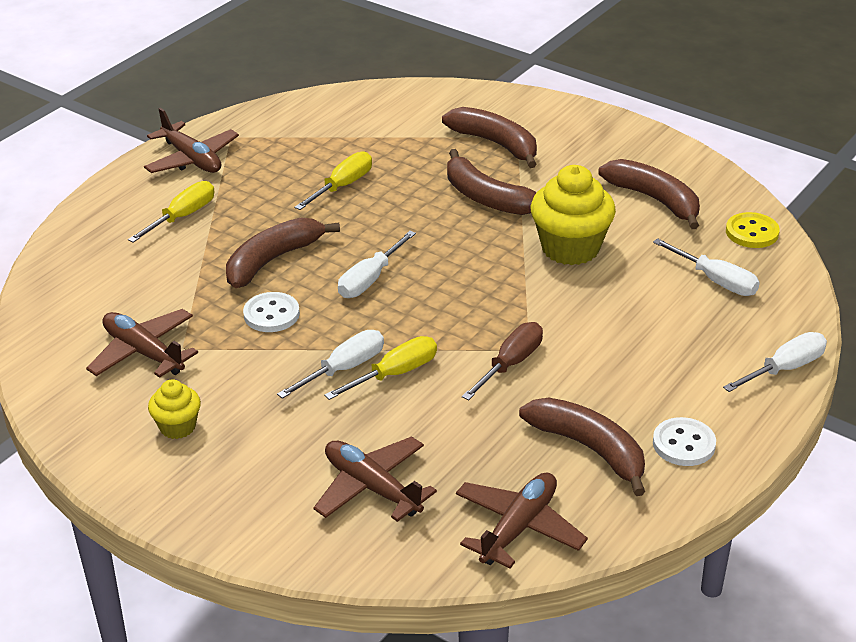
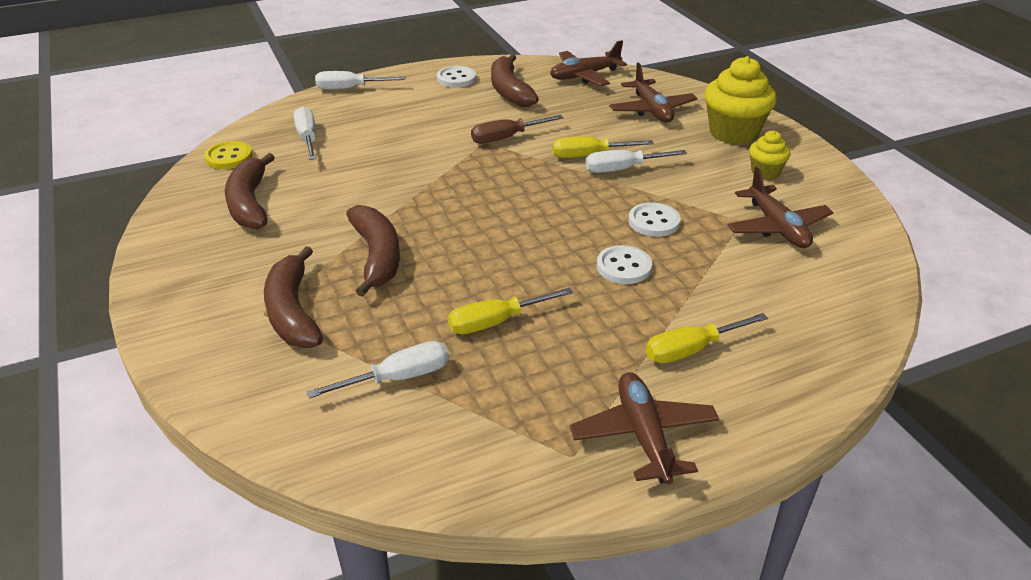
camera: 150 degrees left, 0 degrees up
brown banana [226,218,340,288] -> white button [597,245,652,284]
white screwdriver [338,231,416,298] -> white screwdriver moved to [306,341,449,399]
yellow cupcake [531,165,616,265] -> yellow cupcake moved to [704,56,777,145]

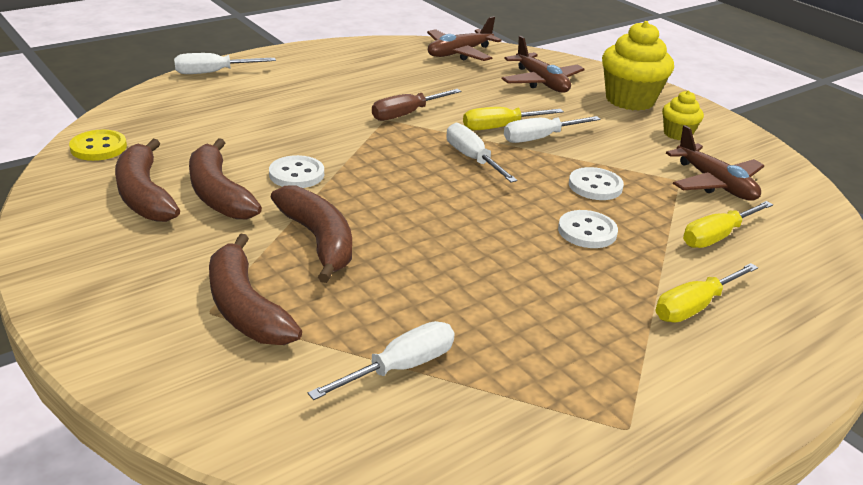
camera: 15 degrees left, 5 degrees down
white screwdriver [294,107,316,160] -> white screwdriver moved to [446,123,517,183]
white button [437,66,476,88] -> white button moved to [269,155,324,188]
yellow screwdriver [448,287,573,334] -> yellow screwdriver moved to [683,201,773,248]
brown banana [491,54,539,107] -> brown banana moved to [189,138,262,219]
brown plane [570,372,719,484] -> none

